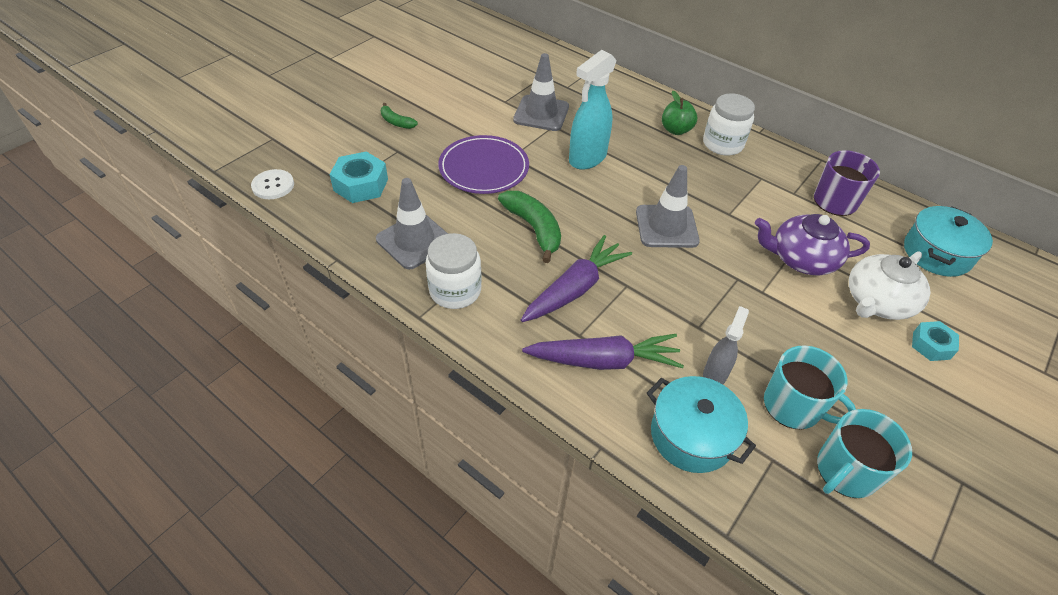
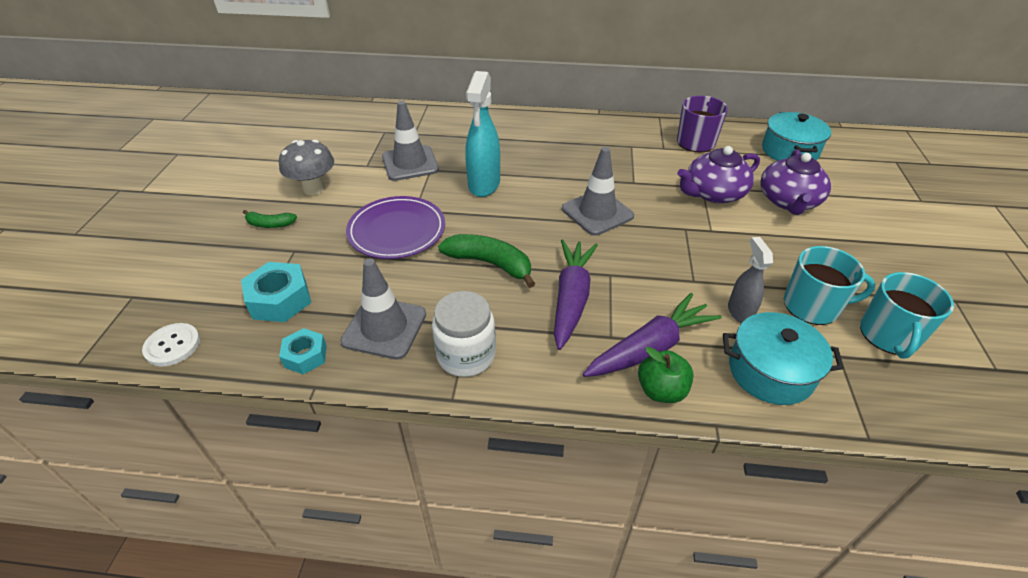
camera: 30 degrees left, 5 degrees down
green apple [662,91,697,135] -> green apple moved to [638,347,694,403]
white jar [703,93,755,156] -> none
white teapot [849,251,931,320] -> purple teapot [760,149,831,215]
turquoise nut [912,321,959,361] -> turquoise nut moved to [279,328,327,374]
none -> grey mushroom [279,139,334,195]

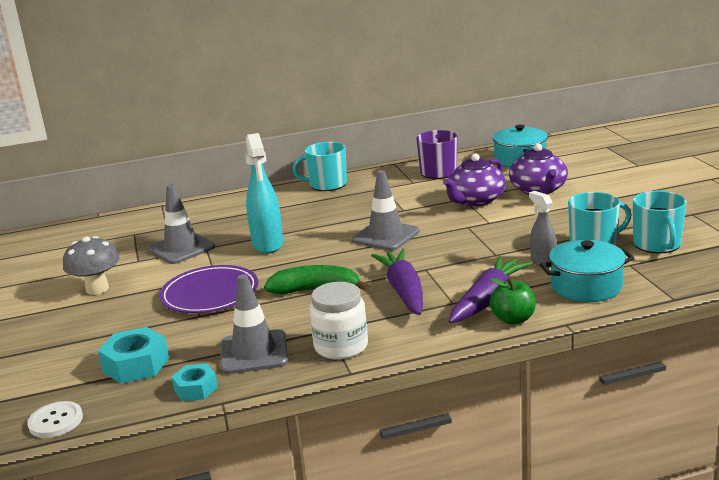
camera: 20 degrees left, 20 degrees down
green banana [243,210,297,228] -> none
none -> turquoise mug [293,142,347,191]

